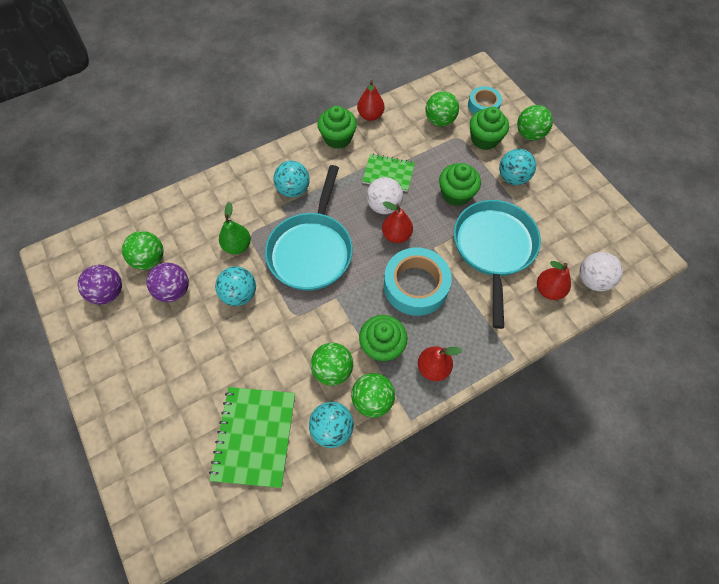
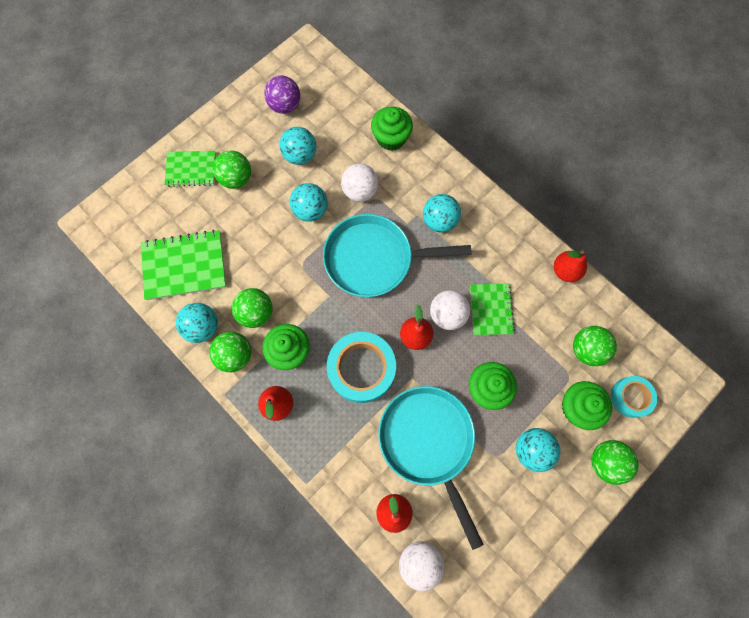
camera: 75 degrees right, 10 degrees up
green ball [122,231,164,270] -> green ball moved to [213,151,251,189]
purple ball [147,263,189,302] -> turquoise ball [279,127,316,165]
green pear [219,202,251,254] -> white ball [341,164,378,202]
green cupcake [318,106,357,149] -> green cupcake moved to [371,106,413,151]
turquoise pan [454,200,541,329] -> turquoise pan turned 105 degrees counterclockwise [378,386,484,550]
none -> green notebook [164,151,216,187]

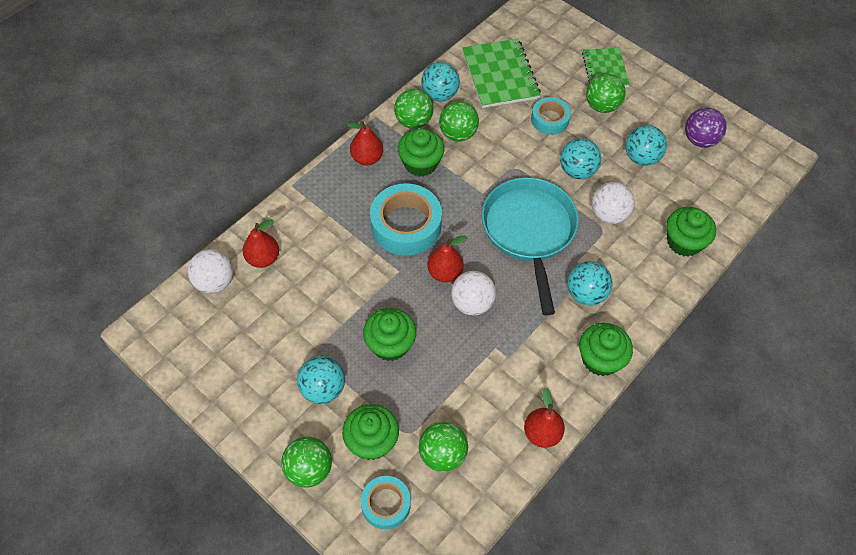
camera: 85 degrees right, 15 degrees down
turquoise pan [378,386,484,550] -> none
green notebook [470,284,515,335] -> none
none -> turquoise tape [531,97,571,135]
none -> green cupcake [579,323,633,376]

